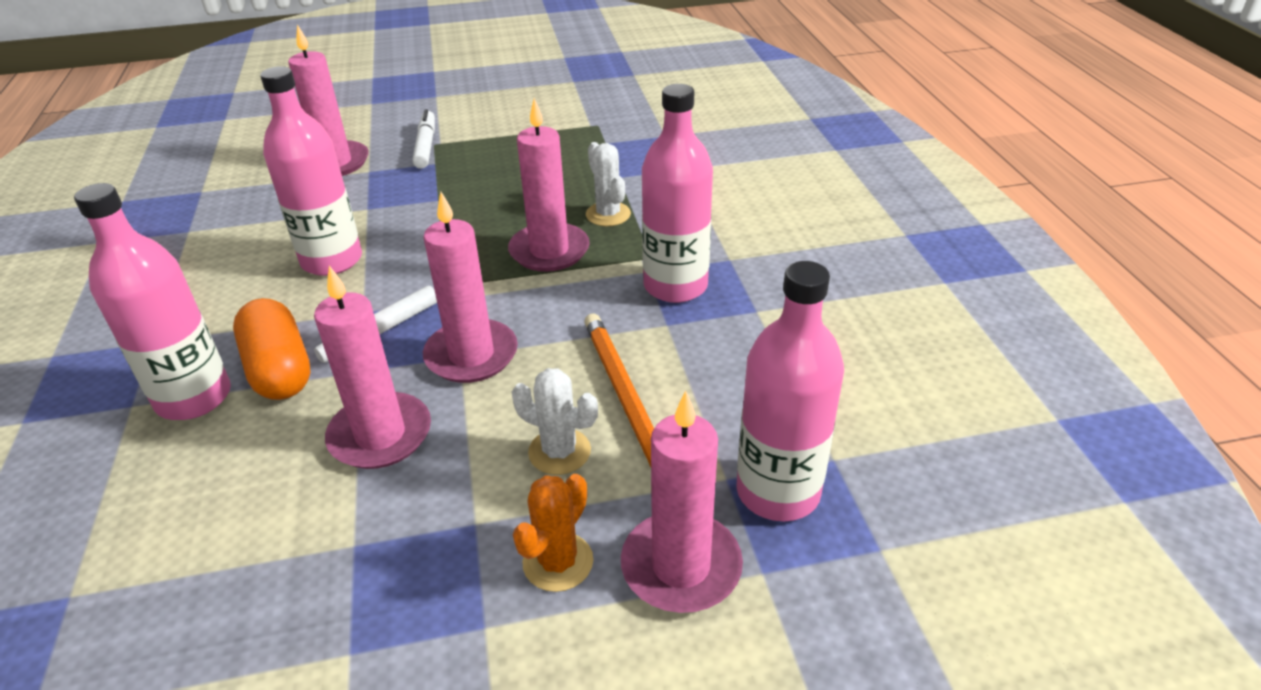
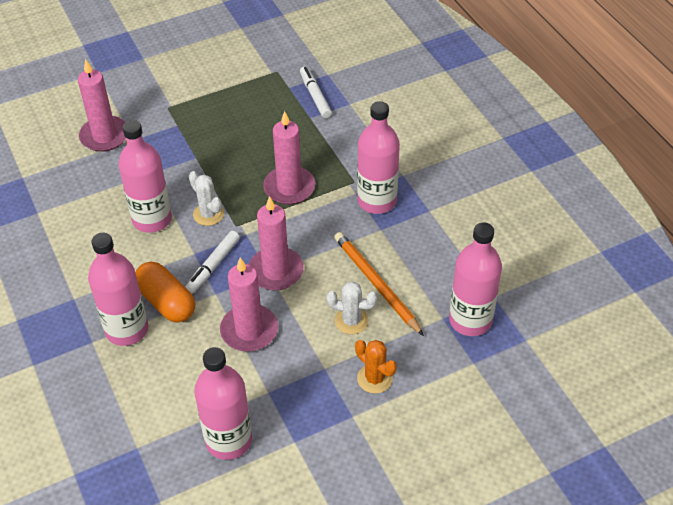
camera: 15 degrees left, 10 degrees up
white marker [412,109,435,169] -> white marker moved to [300,67,332,118]
orange cactus [513,474,593,592] -> orange cactus turned 60 degrees counterclockwise [355,340,397,394]
white cactus [586,142,631,226] -> white cactus moved to [189,171,224,226]
pink candle [621,391,743,613] -> none
none -> pink bottle [194,347,252,460]

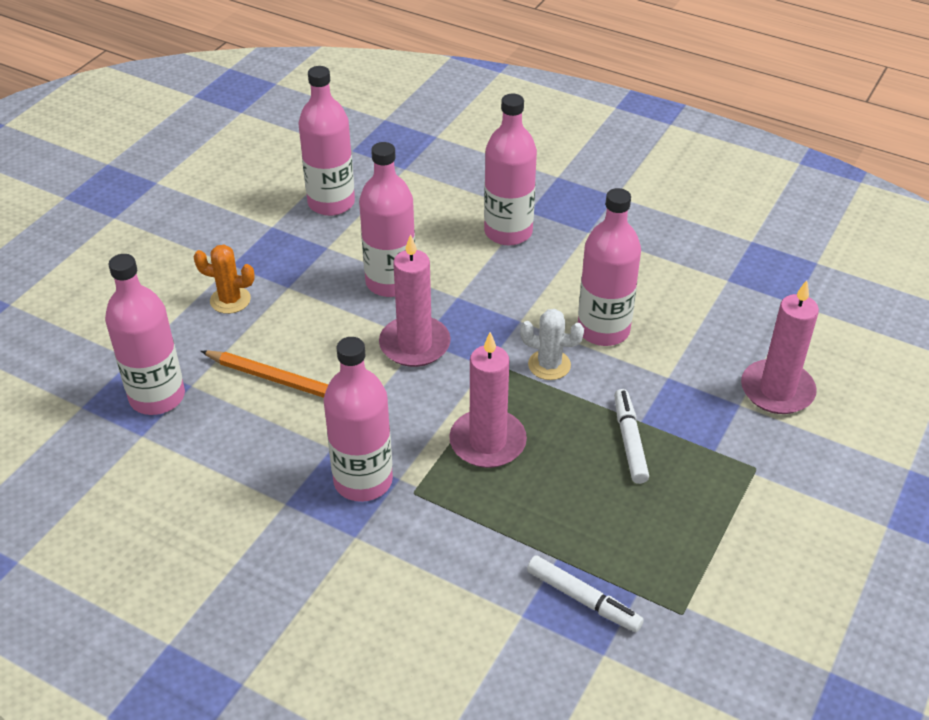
camera: 145 degrees right, 5 degrees down
orange capsule [135,261,195,322] -> none
white marker [186,231,240,293] -> white marker moved to [614,389,649,484]
pink candle [220,258,278,352] -> pink bottle [359,142,415,297]
white cactus [326,281,377,334] -> none

